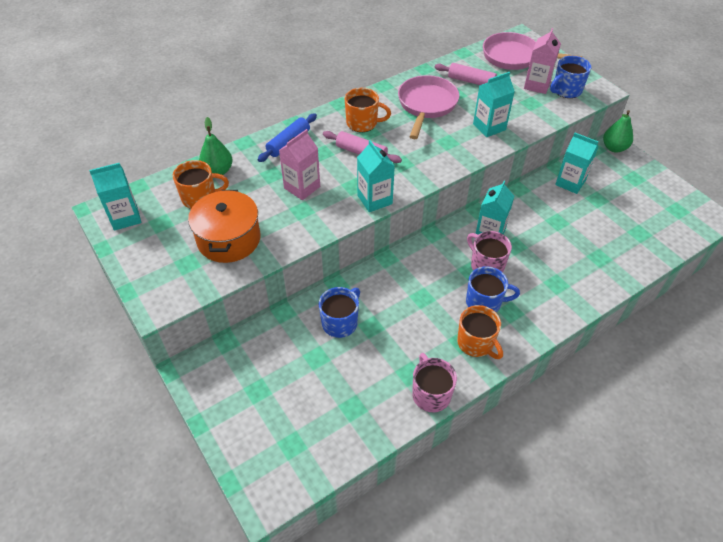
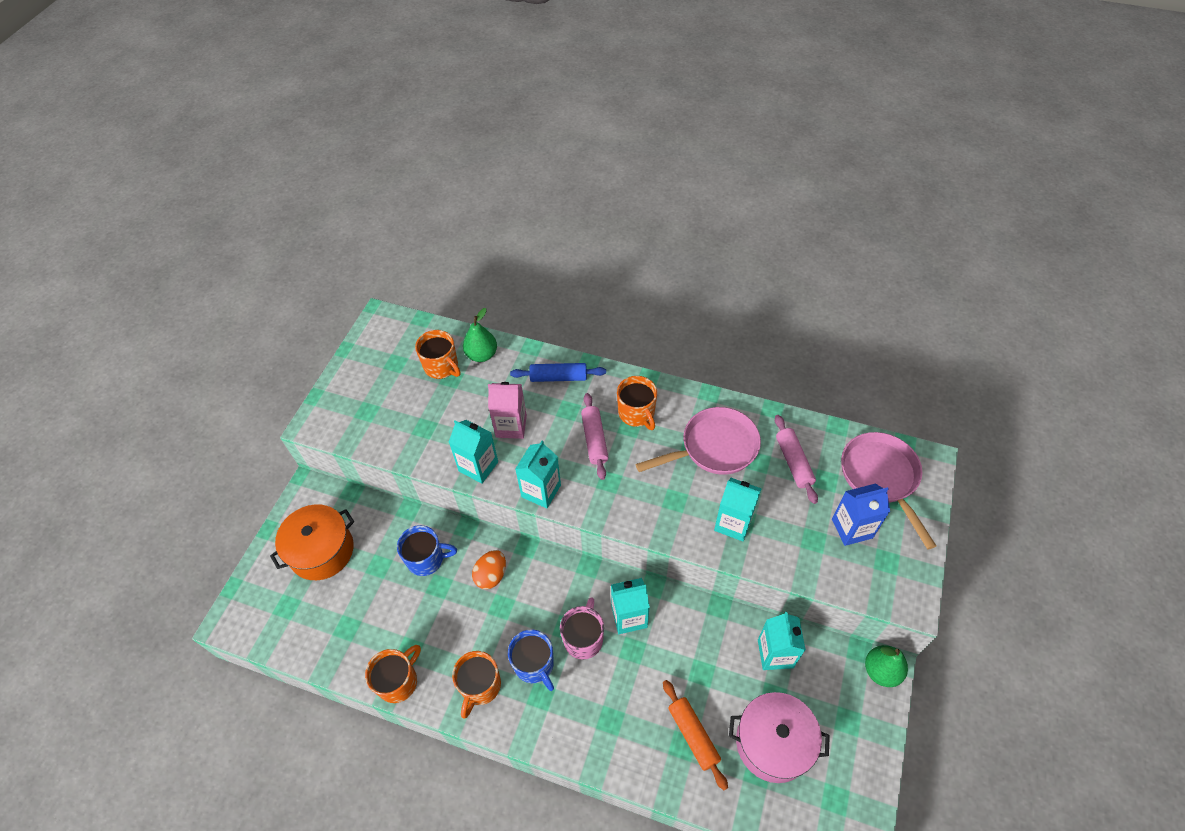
camera: 55 degrees right, 5 degrees up
turquoise carton [89,163,142,231] -> turquoise carton moved to [449,420,498,484]
orange pot [188,190,260,263] -> orange pot moved to [270,504,354,580]
pink mug [412,353,457,412] -> orange mug [365,645,421,703]
pink carton [524,28,561,94] -> blue carton [832,484,890,546]
blue mug [550,56,591,98] -> none
none -> orange egg [472,550,506,589]
none -> orange rolling pin [663,680,728,790]
none -> pink pot [729,692,830,783]

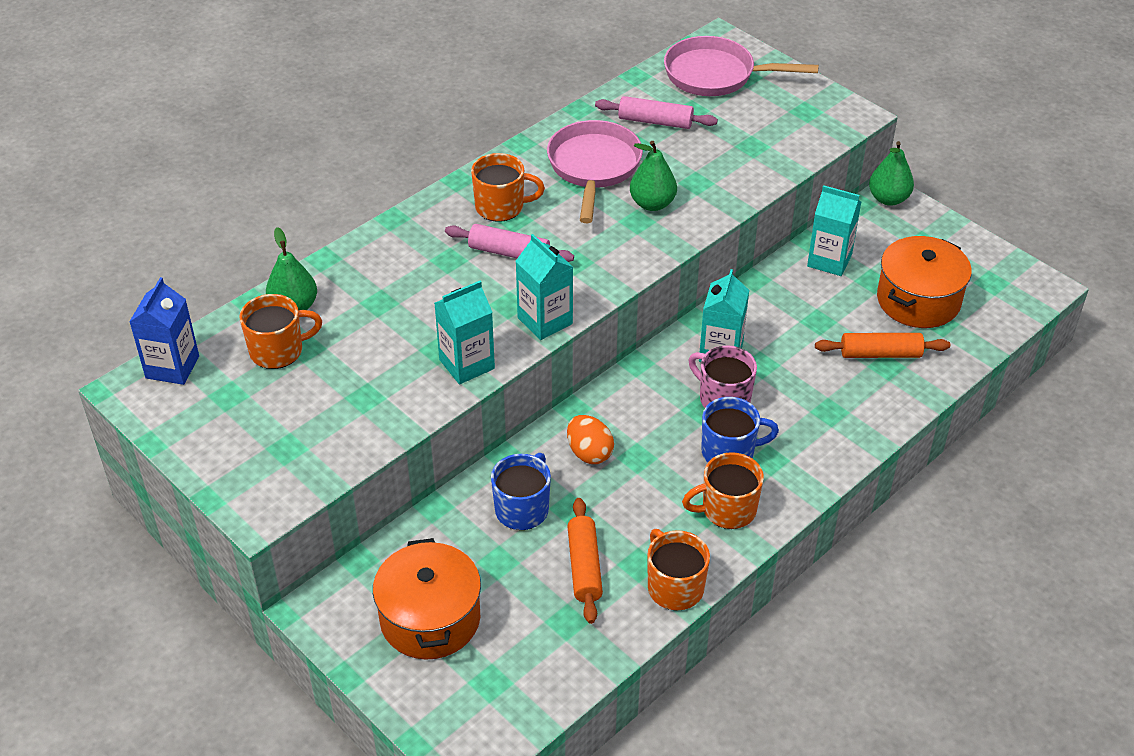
camera: 65 degrees left, 10 degrees down
orange mug [452,651,501,718] -> orange mug turned 120 degrees clockwise [682,452,764,529]
pink carton [488,382,527,439] -> none
blue rolling pin [510,363,606,382] -> none
turquoise carton [714,477,762,541] -> none
pink pot [729,692,830,783] -> orange pot [877,236,972,328]
blue carton [832,484,890,546] -> blue carton moved to [129,277,199,385]
none -> orange rolling pin [567,498,603,624]
none -> green pear [630,141,677,211]

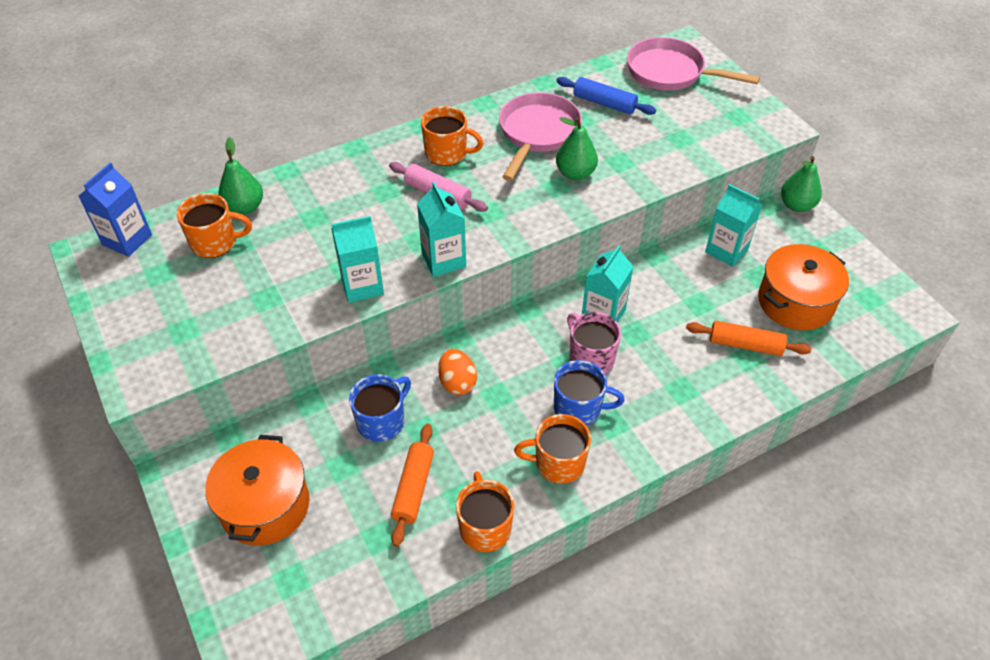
camera: 15 degrees right, 5 degrees up
pink rolling pin [595,96,718,129] -> blue rolling pin [556,77,656,115]

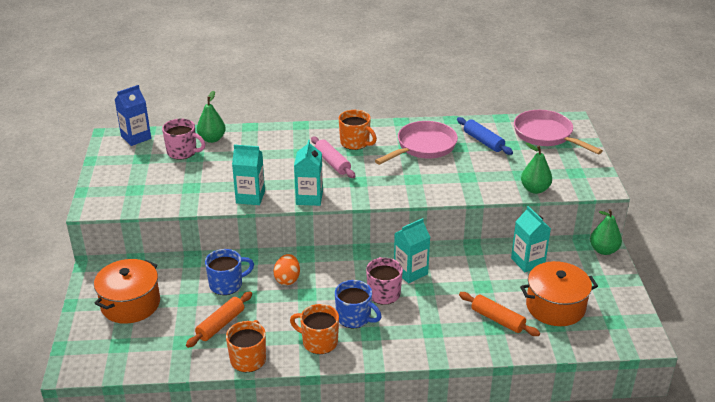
camera: 25 degrees right, 15 degrees down
orange mug [177,193,252,258] -> pink mug [162,119,206,160]
green pear [556,117,598,180] -> green pear moved to [521,143,552,194]

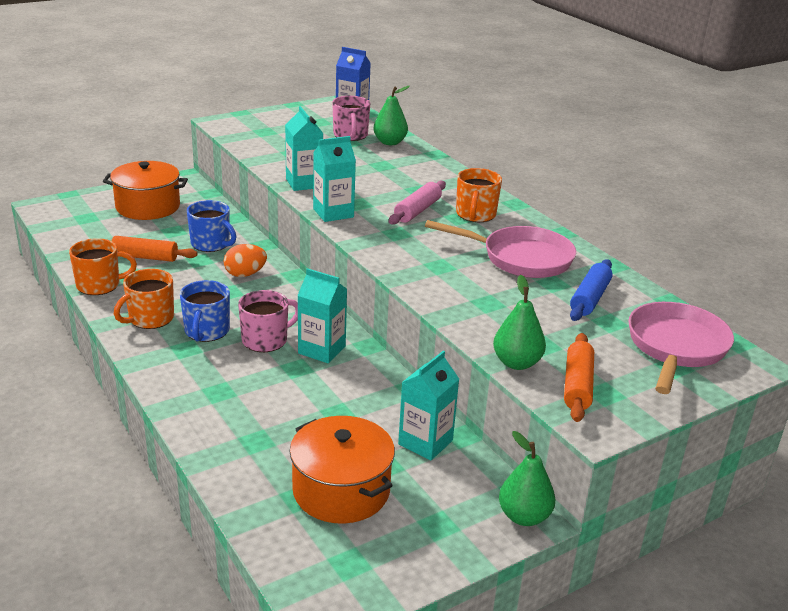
camera: 60 degrees right, 5 degrees down
orange mug [290,304,339,354] -> orange mug turned 135 degrees counterclockwise [114,269,174,329]
orange rolling pin [459,292,540,336] -> orange rolling pin moved to [564,333,594,422]

